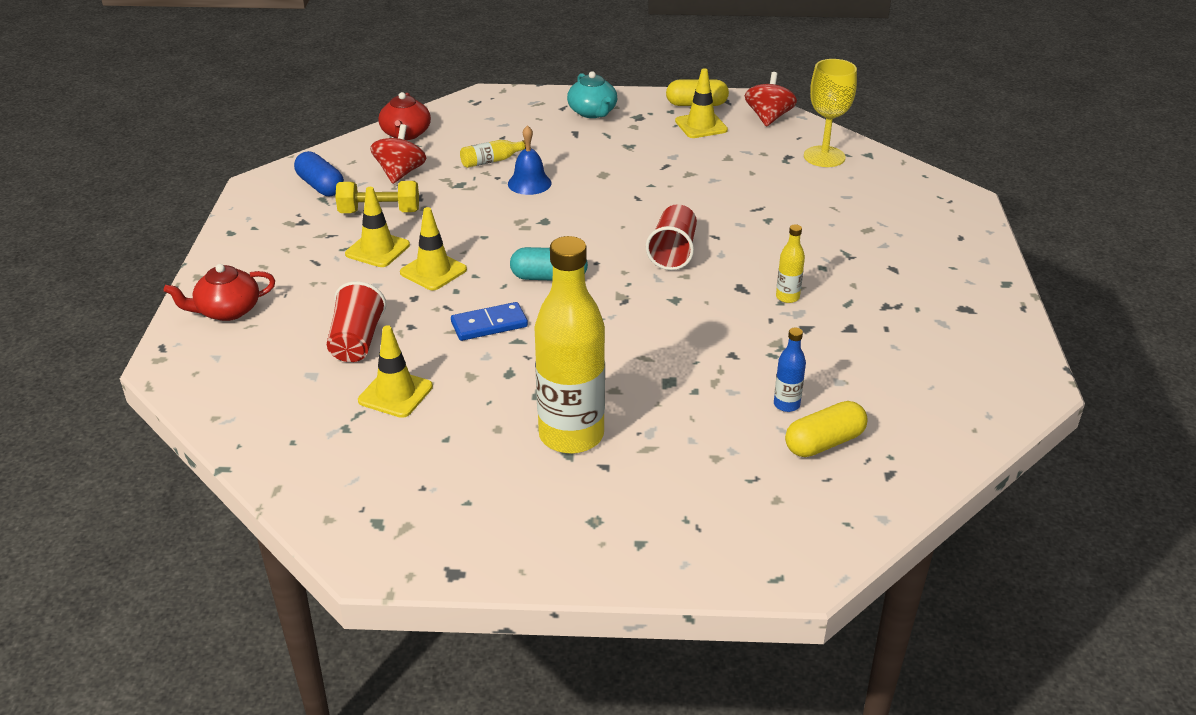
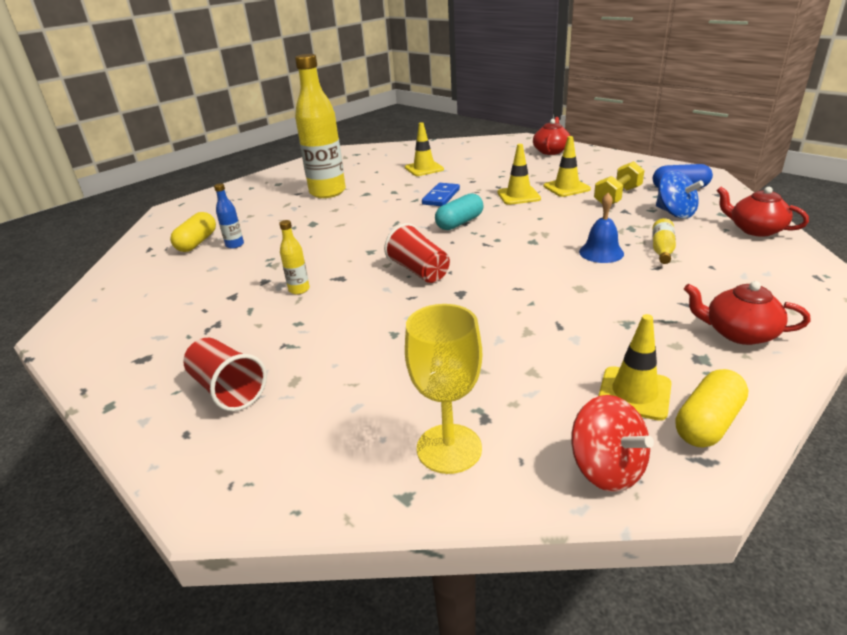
camera: 135 degrees right, 5 degrees down
red cup [327,281,386,362] -> red cup moved to [183,338,267,411]
red spinning top [370,124,426,184] -> blue spinning top [656,171,704,218]
turquoise teapot [567,71,617,118] -> red teapot [684,281,811,345]

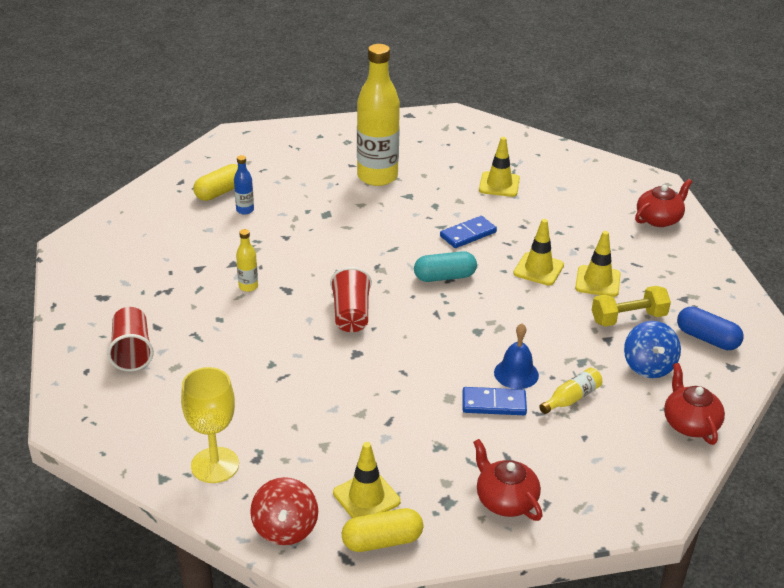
camera: 30 degrees right, 5 degrees up
none -> blue domino [463,387,527,415]

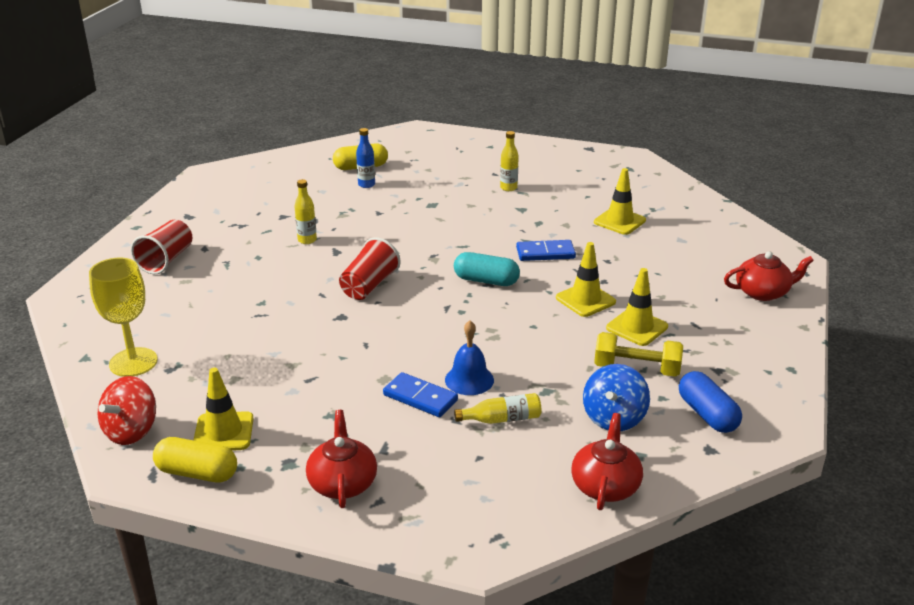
camera: 30 degrees right, 5 degrees down
yellow bottle [357,44,400,186] -> yellow bottle [500,131,519,191], size x0.42

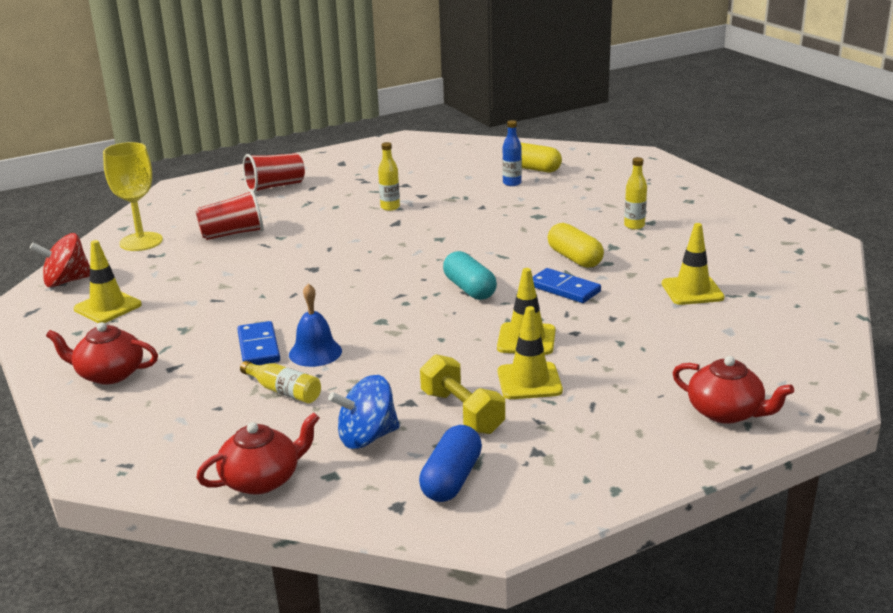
camera: 45 degrees right, 5 degrees down
yellow capsule [153,437,237,482] -> yellow capsule moved to [548,223,604,268]
red teapot [306,410,377,508] -> red teapot turned 120 degrees counterclockwise [46,322,158,384]
red cup [339,237,401,300] -> red cup moved to [196,190,263,240]

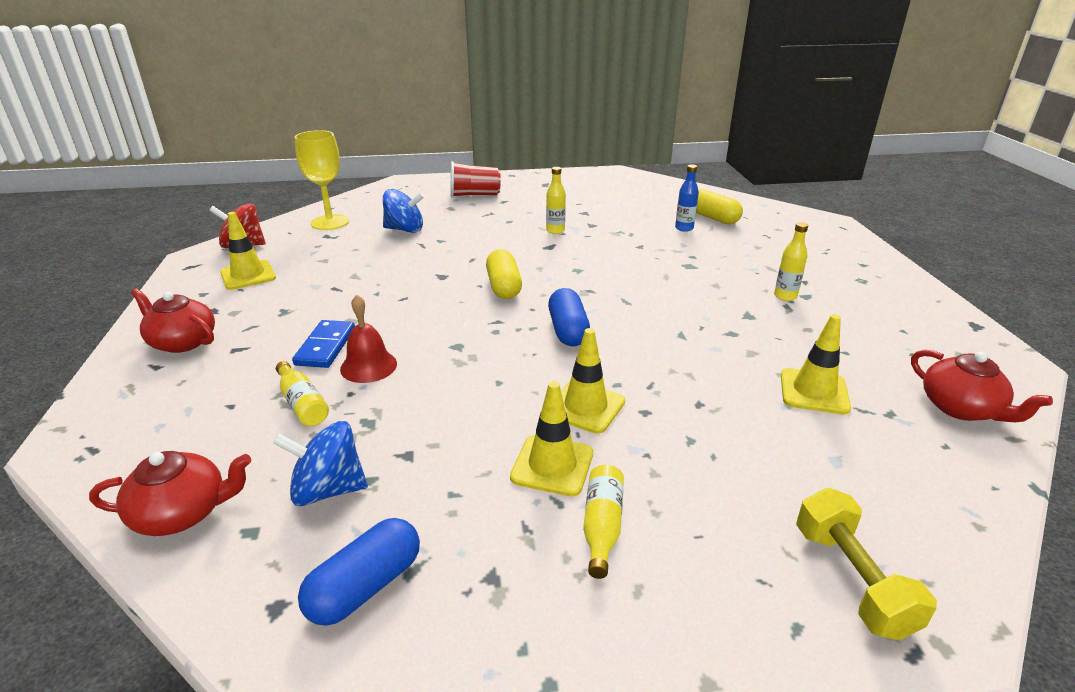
camera: 20 degrees right, 5 degrees up
red cup [196,190,263,240] -> blue spinning top [383,189,425,233]
blue bell [289,283,342,367] -> red bell [340,294,397,383]
yellow dumbbell [420,354,505,434] -> yellow dumbbell moved to [796,488,937,641]
turquoise capsule [443,251,497,300] -> blue capsule [548,288,590,346]
blue domino [533,268,601,303] -> none
yellow capsule [548,223,604,268] -> yellow capsule moved to [486,249,522,299]
red teapot [673,356,794,424] -> red teapot moved to [911,350,1053,422]
none -> yellow bottle [583,465,624,579]

